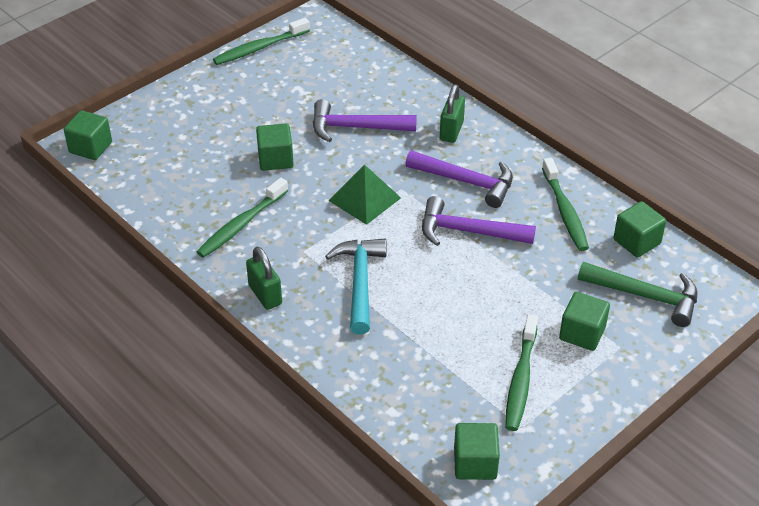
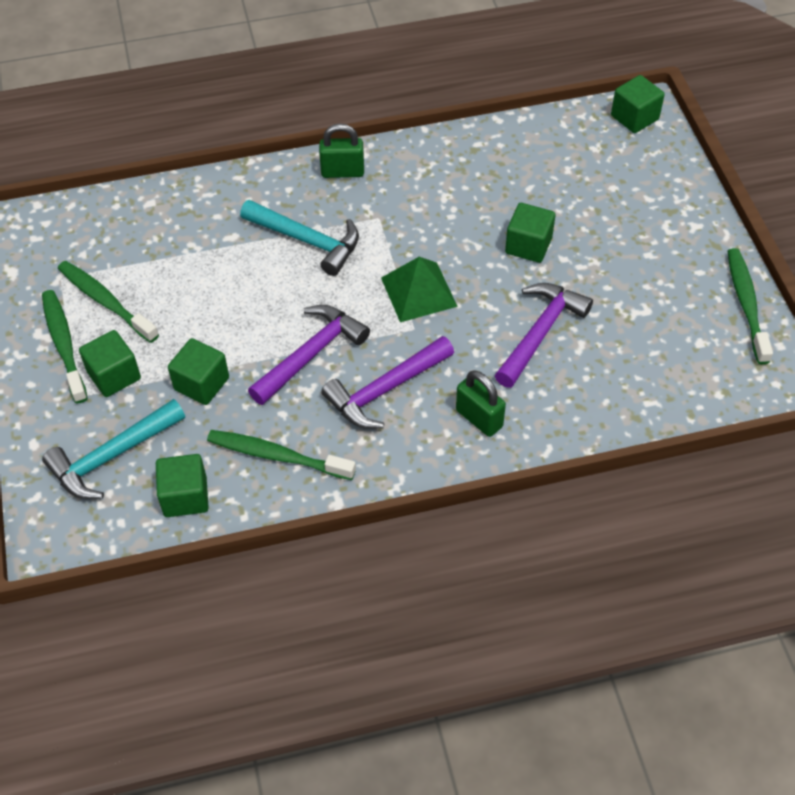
camera: 120 degrees right, 10 degrees up
green toothbrush [197,178,288,258] -> green toothbrush moved to [42,290,88,404]
green cube [454,423,500,480] -> green cube moved to [168,338,229,405]
green hammer [578,262,697,327] -> turquoise hammer [42,399,185,499]

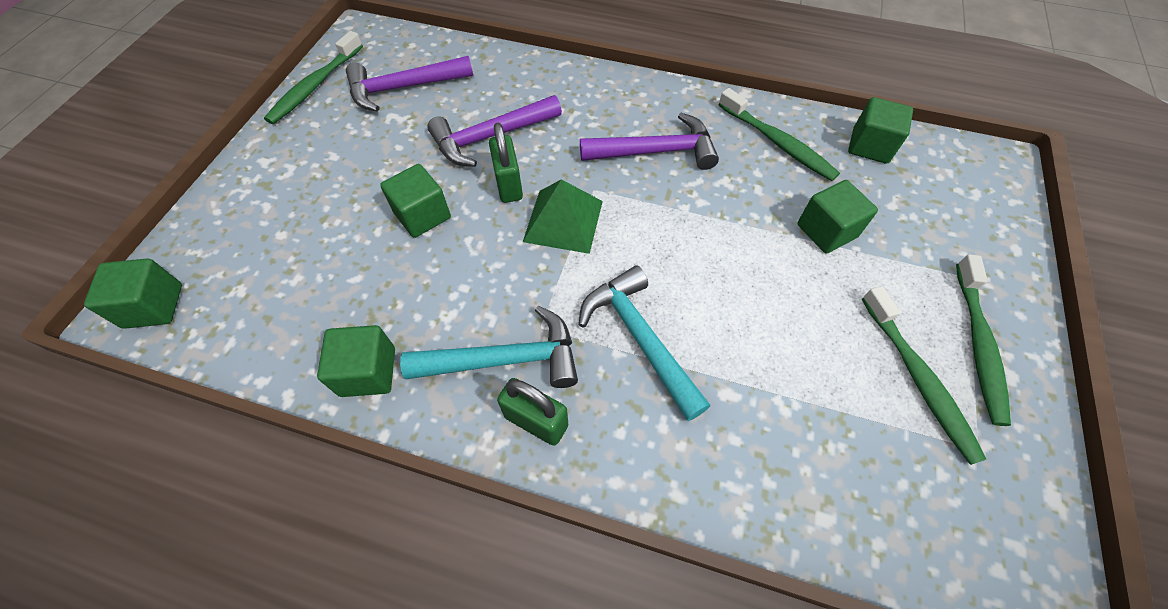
camera: 150 degrees left, 5 degrees up
turquoise hammer [42,399,185,499] -> turquoise hammer moved to [400,306,578,388]
green cube [79,330,141,397] -> green cube moved to [317,325,395,397]
purple hammer [248,305,370,405] -> purple hammer moved to [346,56,473,112]
green padlock [456,370,506,437] -> green padlock moved to [489,122,523,203]

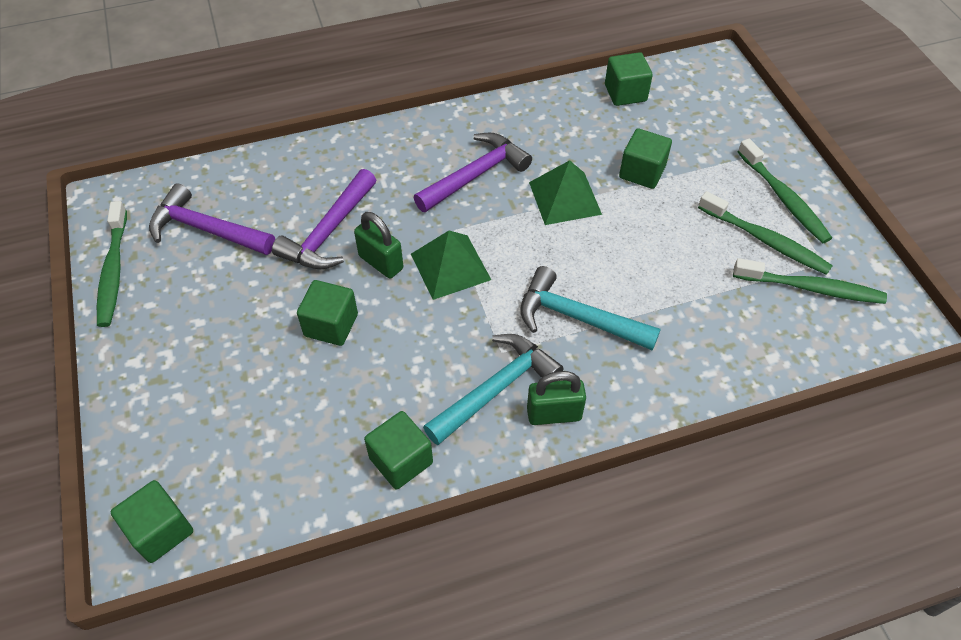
camera: 35 degrees left, 5 degrees down
purple hammer [346,56,473,112] -> purple hammer turned 75 degrees clockwise [149,183,275,255]
green toothbrush [718,88,840,181] -> green toothbrush moved to [733,258,887,304]
none -> green pyramid [529,160,602,225]

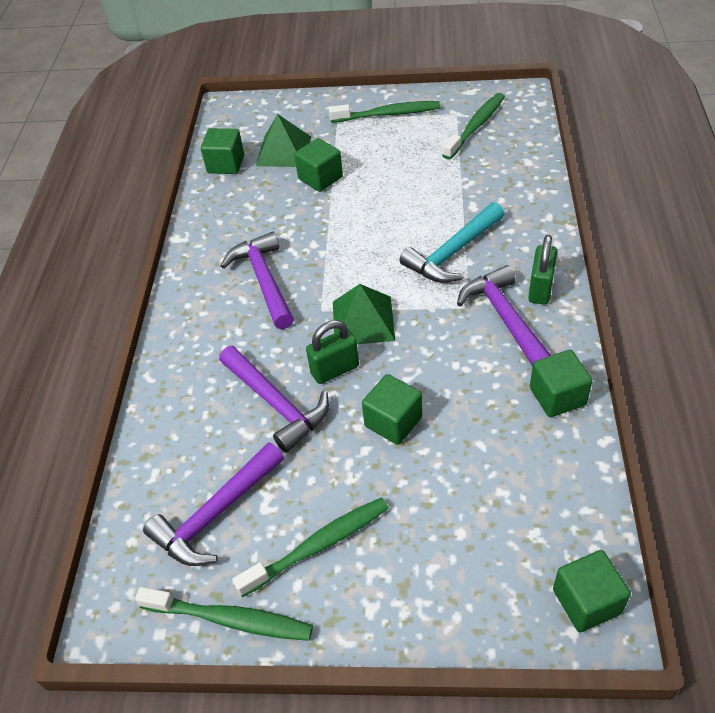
camera: 65 degrees left, 5 degrees down
turquoise hammer [423,334,563,445] -> purple hammer [457,265,551,366]
green pyramid [529,160,602,225] -> green pyramid moved to [256,114,311,167]
green toothbrush [698,191,833,275] -> green toothbrush moved to [232,497,389,597]

